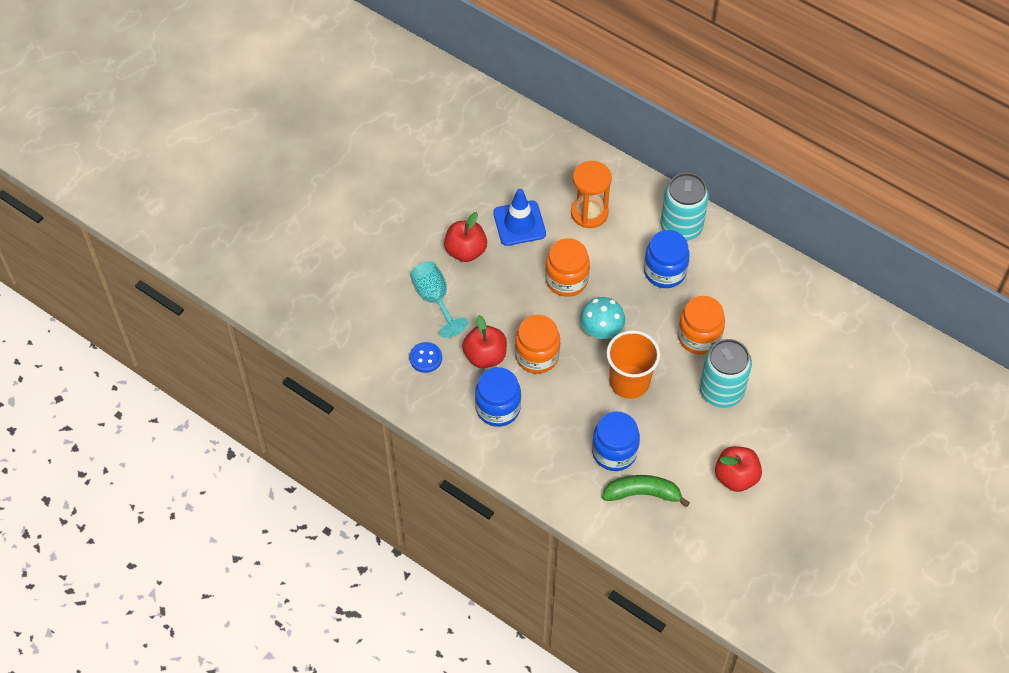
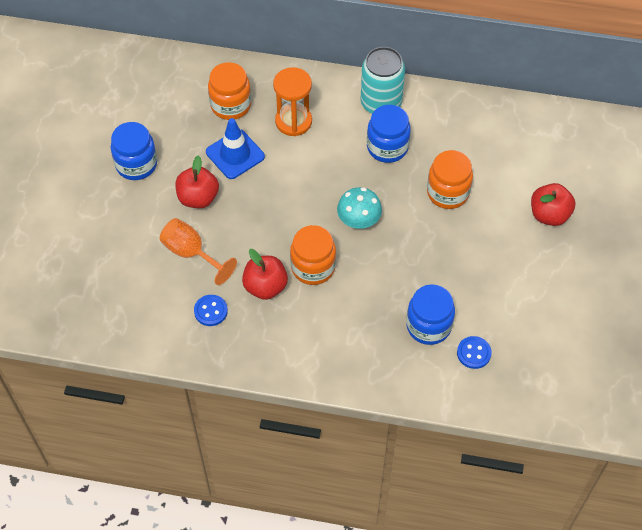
camera: 25 degrees left, 0 degrees up
turquoise goblet [410,261,468,338] -> orange goblet [160,218,237,285]
blue jar [475,367,521,427] -> blue jar moved to [111,122,157,180]
orange jar [545,238,590,297] -> orange jar moved to [208,62,251,120]
green banana [602,475,690,507] -> blue button [457,336,492,369]
orange cup [607,330,660,399] -> none
turquoise can [700,339,752,408] -> none
red apple [715,446,762,492] -> red apple moved to [531,183,576,226]

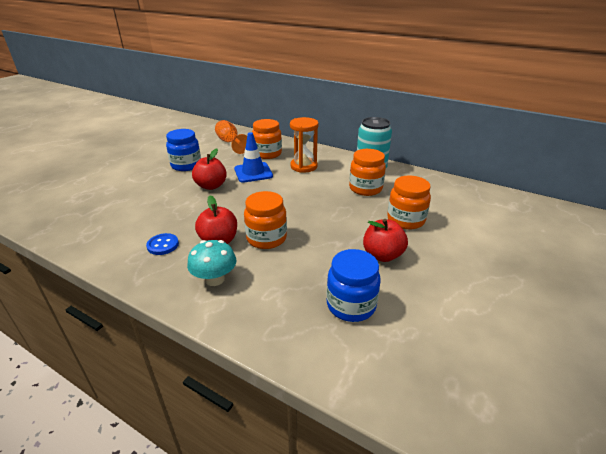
camera: 20 degrees right, 25 degrees down
orange goblet [160,218,237,285] -> orange goblet moved to [215,120,247,154]
turquoise mushroom [337,187,382,229] -> turquoise mushroom moved to [187,240,236,286]
blue jar [367,105,411,163] -> orange jar [349,149,386,196]
blue button [457,336,492,369] -> none
red apple [531,183,576,226] -> red apple moved to [363,219,408,262]

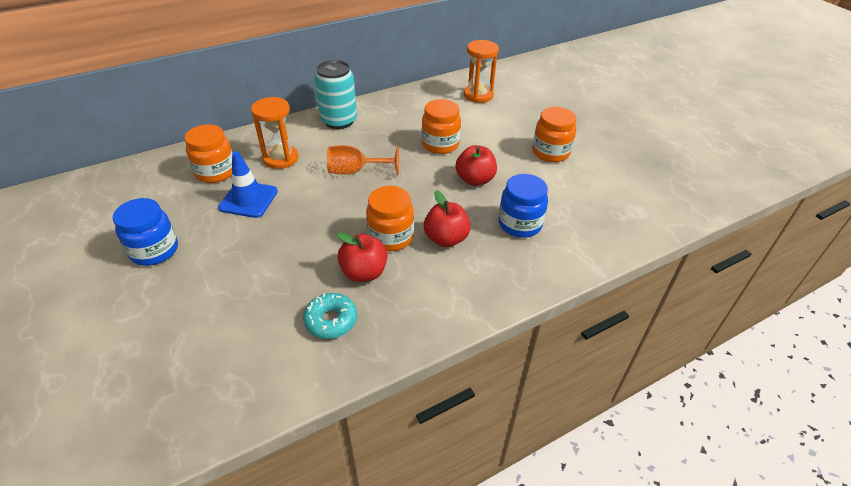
camera: 60 degrees left, 10 degrees up
blue button [146,233,179,255] -> turquoise donut [303,293,357,339]
turquoise mushroom [187,240,236,286] -> none
red apple [192,149,227,190] -> red apple moved to [424,190,471,247]
orange goblet [215,120,247,154] -> orange goblet moved to [327,145,399,175]
orange jar [349,149,386,196] -> orange jar moved to [532,107,577,162]
none -> orange hourglass [464,40,499,103]

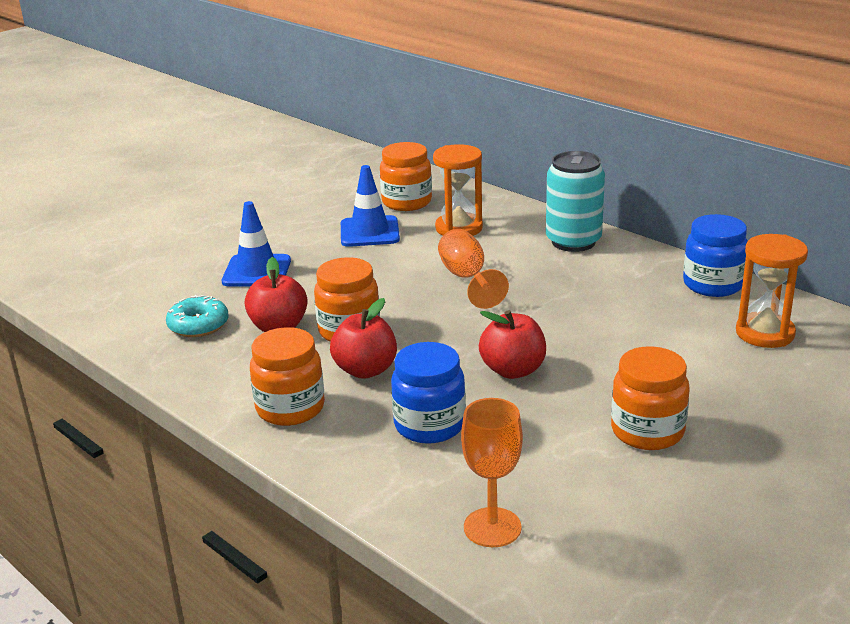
camera: 75 degrees right, 15 degrees down
blue jar [113,198,178,266] -> blue jar moved to [683,214,748,297]
orange jar [422,99,461,154] -> orange jar moved to [250,327,325,426]
none -> blue traffic cone [222,201,291,287]
none -> orange goblet [461,398,523,547]

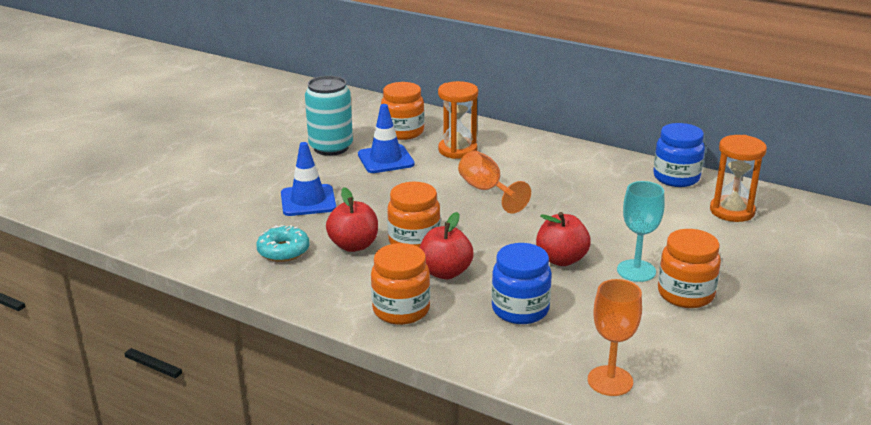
camera: 15 degrees left, 0 degrees up
turquoise can [546,151,605,252] -> turquoise can moved to [305,76,353,156]
none -> turquoise goblet [617,181,665,282]

